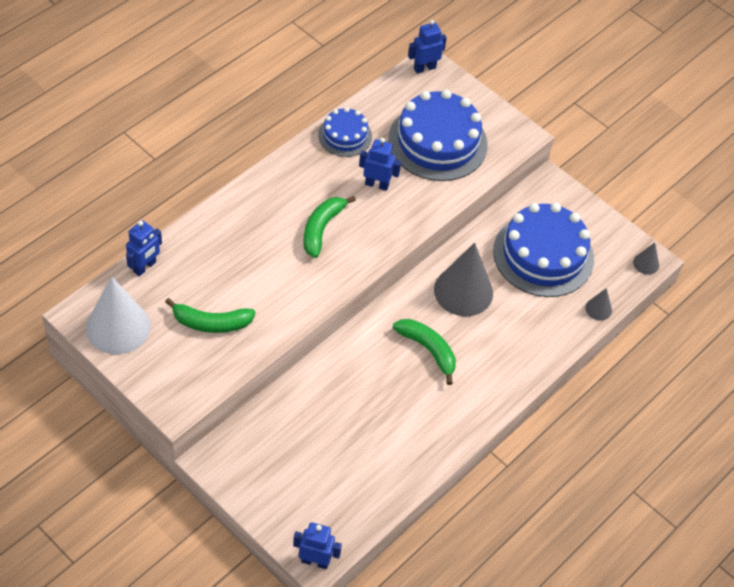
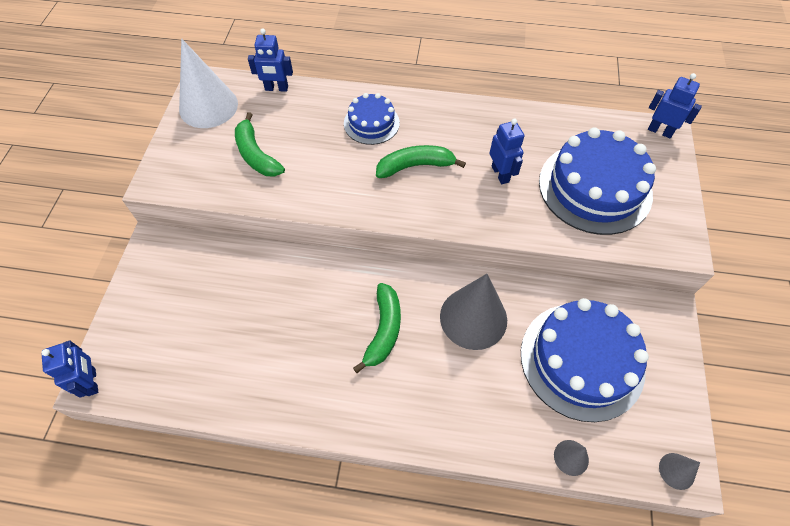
camera: 60 degrees right, 5 degrees up
blue cake [318,107,372,157] -> blue cake moved to [344,93,400,145]

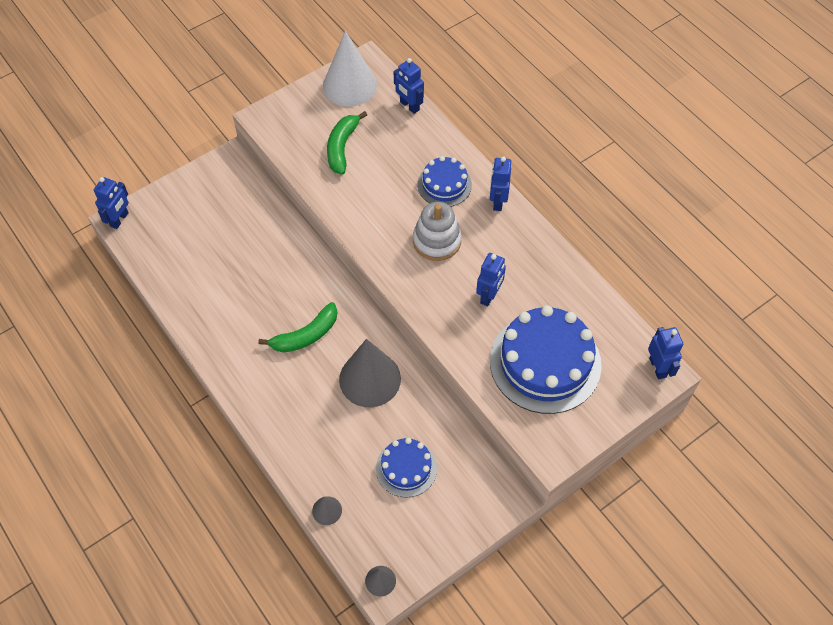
camera: 45 degrees right, 0 degrees up
green banana [376,145,466,178] -> white stacking toy [413,202,462,261]
blue cake [521,298,649,422] -> blue cake [376,438,437,498], size x0.54
none -> blue robot [490,156,511,211]

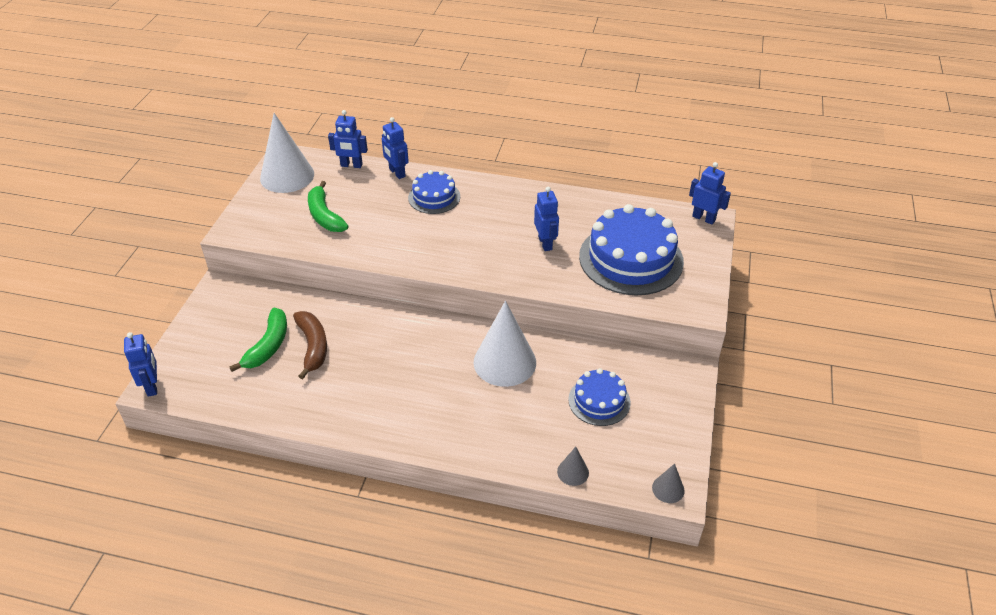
camera: 40 degrees left, 15 degrees down
green banana [258,302,337,353] -> green banana moved to [229,308,287,372]
grey cone [339,339,401,407] -> white cone [474,301,536,387]
white stacking toy [413,202,462,261] -> none
blue robot [490,156,511,211] -> blue robot moved to [382,117,409,179]
none -> brown banana [293,311,327,379]

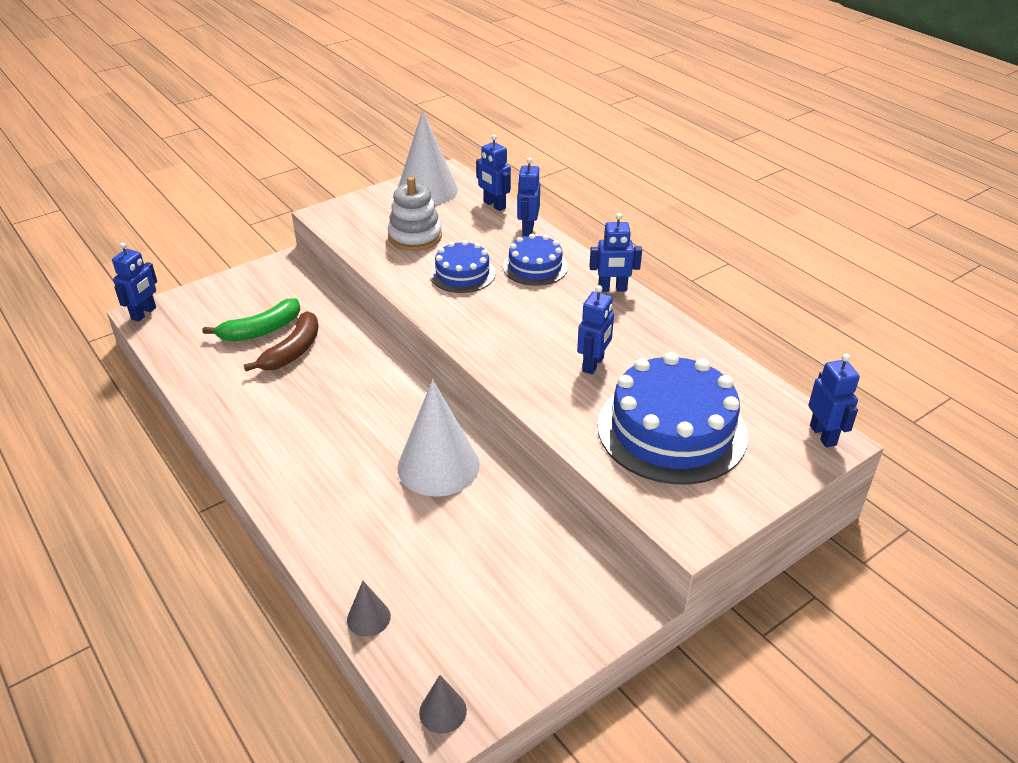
camera: 40 degrees right, 5 degrees down
green banana [308,181,349,232] -> white stacking toy [388,177,442,251]
blue cake [568,368,631,426] -> blue cake moved to [430,240,496,293]
none -> blue robot [589,213,642,292]

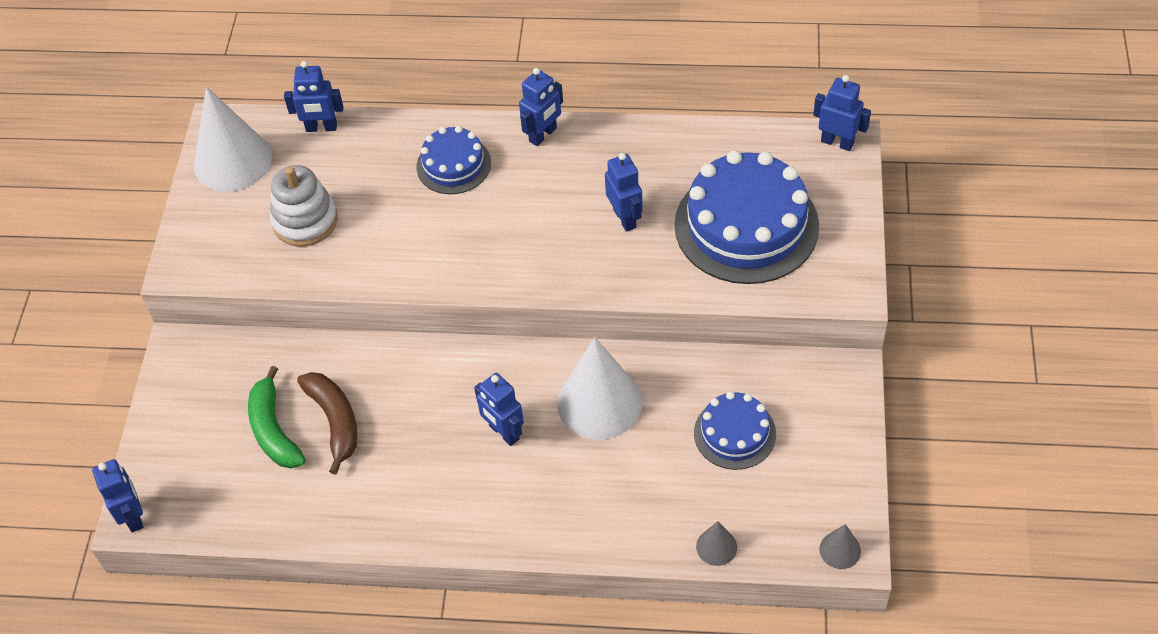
camera: 45 degrees left, 15 degrees up
green banana [203,298,300,341] -> green banana turned 150 degrees clockwise [248,366,306,468]
blue cake [430,240,496,293] -> blue cake moved to [694,391,776,470]
blue robot [517,157,540,236] -> blue robot moved to [474,373,524,446]

